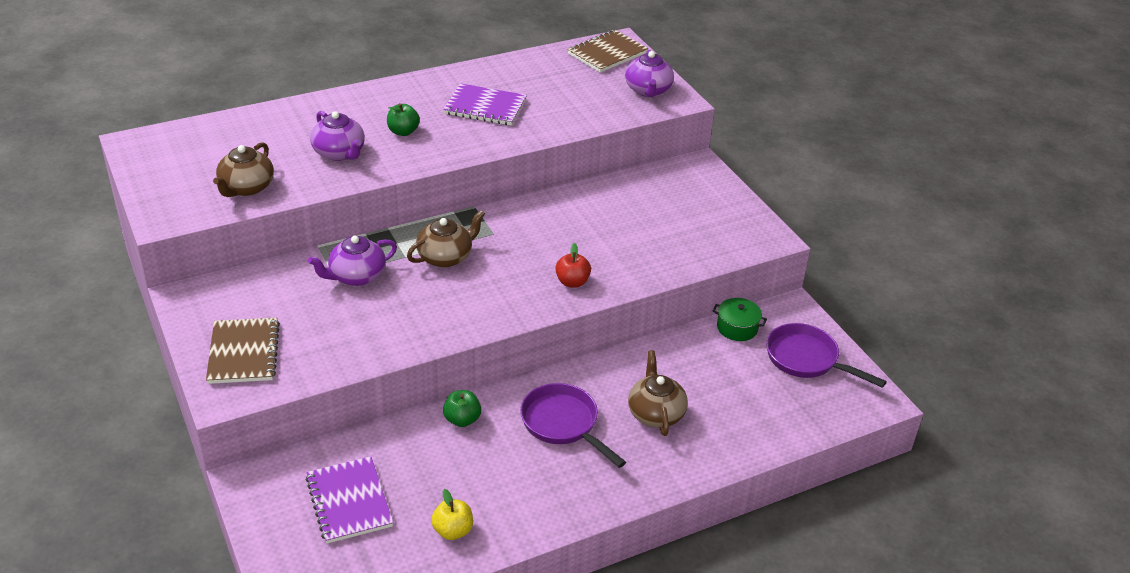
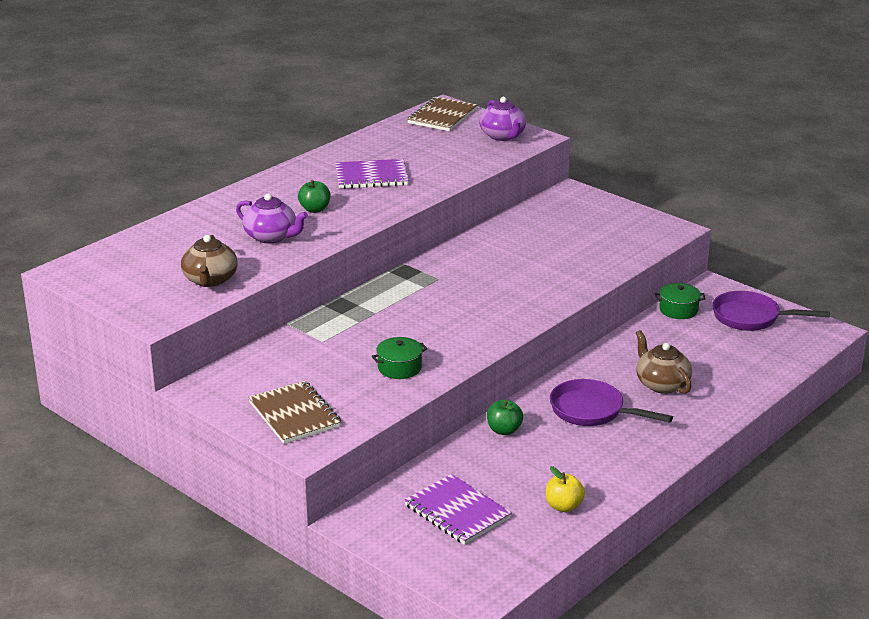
camera: 20 degrees left, 10 degrees down
purple teapot [308,236,397,286] -> none
brown teapot [407,210,485,268] -> none
red apple [555,243,591,288] -> none
none -> green pot [372,337,428,379]

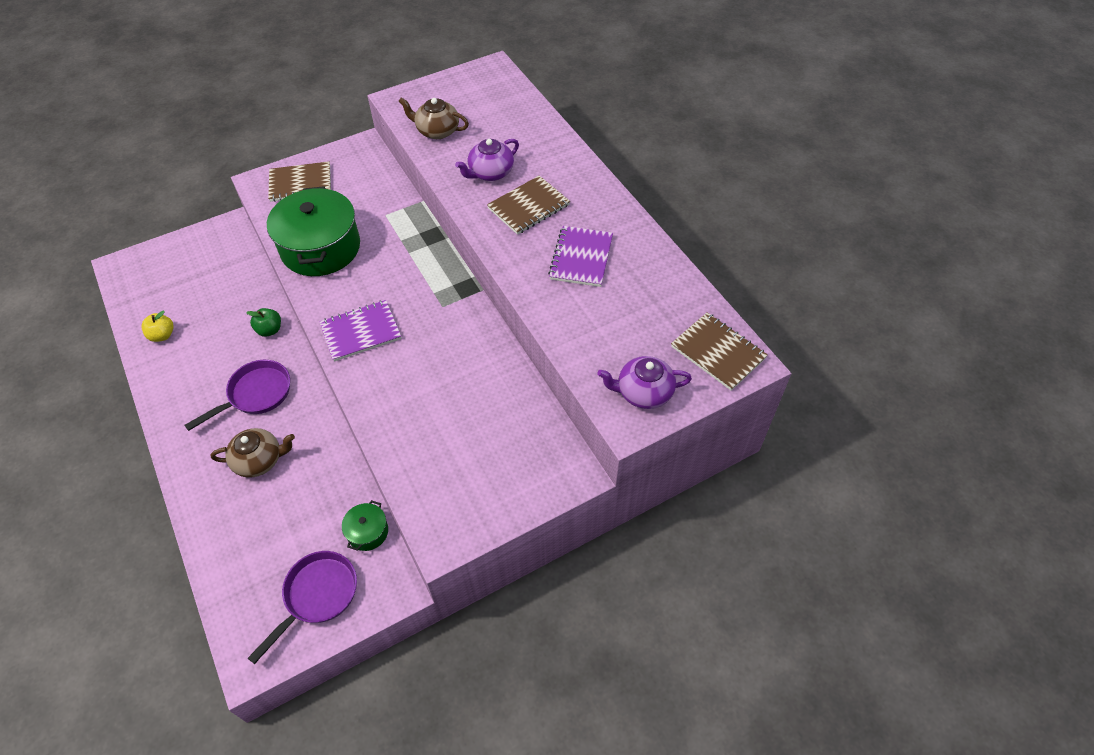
camera: 110 degrees right, 25 degrees up
green apple [298,180,331,213] -> brown notebook [487,175,570,235]
green pot [372,337,428,379] -> green pot [267,186,360,276], size x2.30
purple notebook [405,474,512,545] -> purple notebook moved to [319,300,401,362]

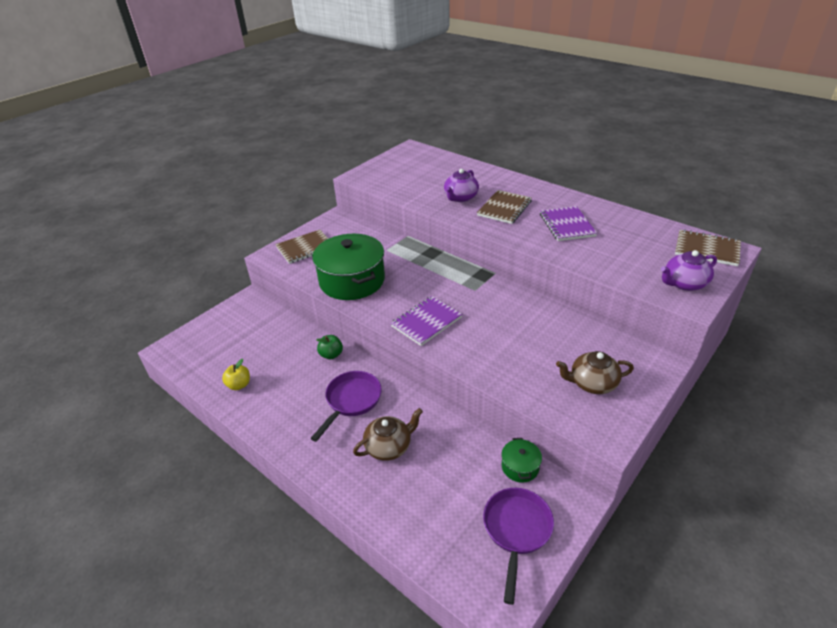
camera: 20 degrees left, 15 degrees down
brown teapot [398,98,469,139] -> brown teapot moved to [556,351,634,394]

